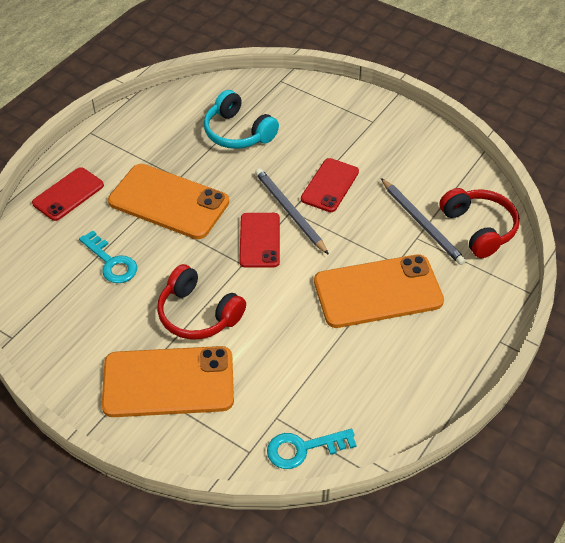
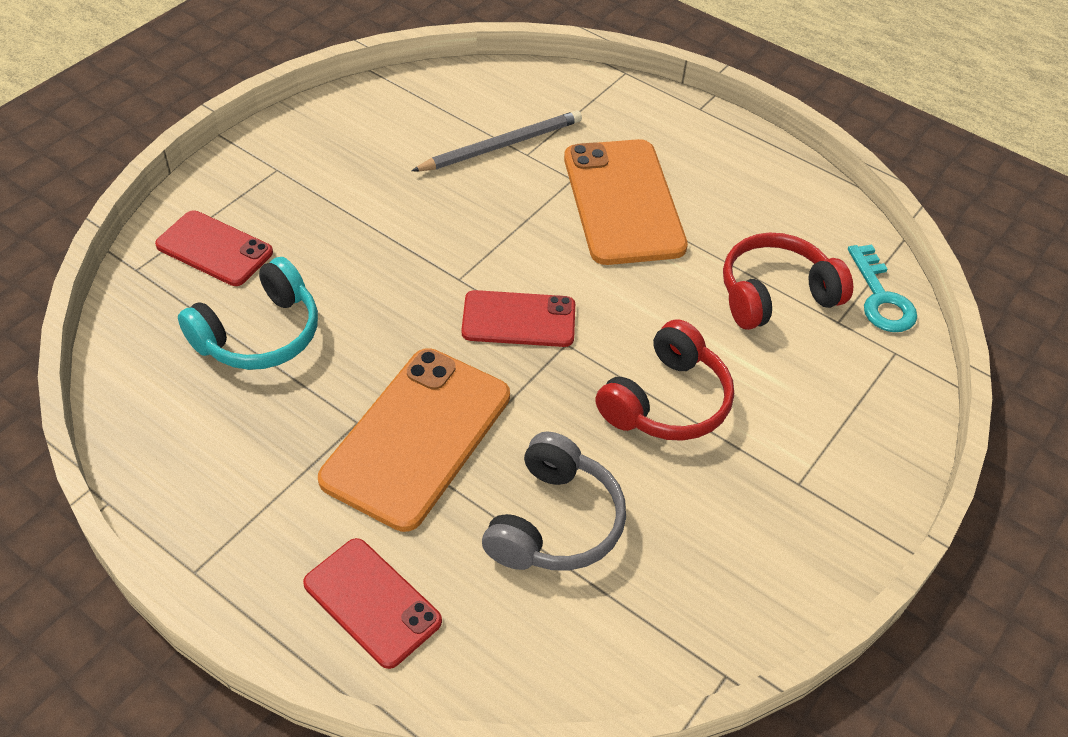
camera: 90 degrees left, 0 degrees up
turquoise key [79,230,137,283] -> grey headphones [482,432,626,571]
orange phone [102,346,234,417] -> none
grey pencil [255,168,329,255] -> none
red phone [301,158,359,212] -> red phone moved to [155,210,273,286]
red headphones [439,188,520,258] -> red headphones moved to [723,233,853,330]

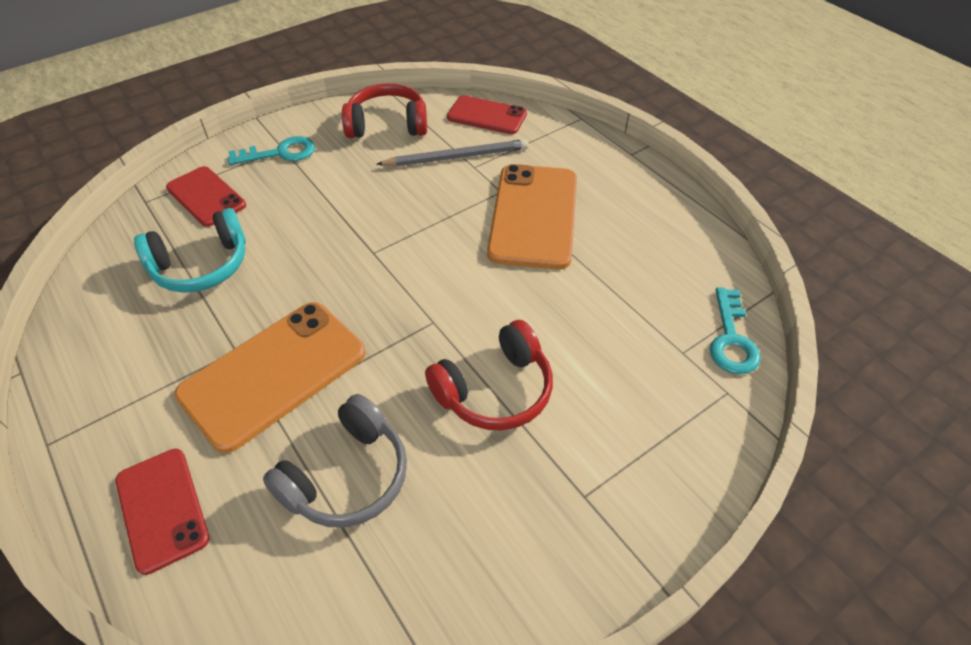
camera: 20 degrees right, 0 degrees up
red phone [461,290,575,347] -> red phone moved to [447,96,527,134]
red headphones [723,233,853,330] -> red headphones moved to [342,83,427,138]
none -> turquoise key [228,136,315,165]

